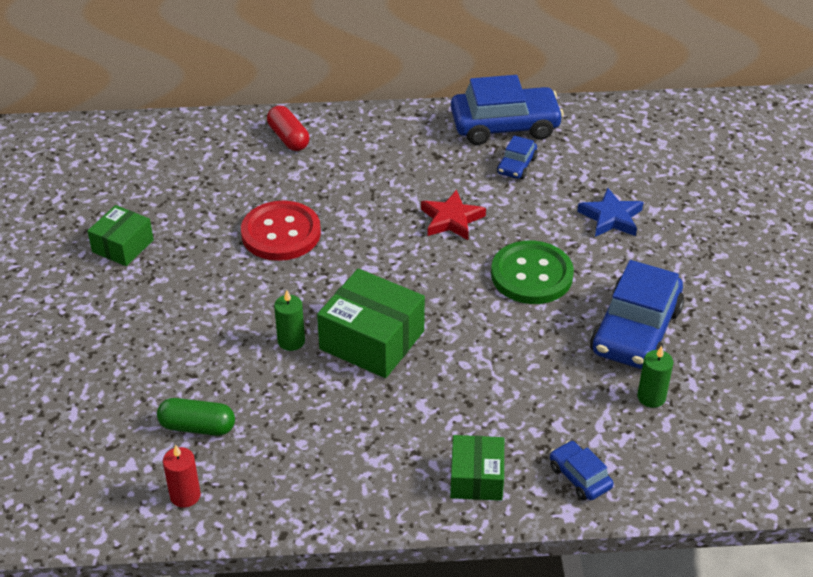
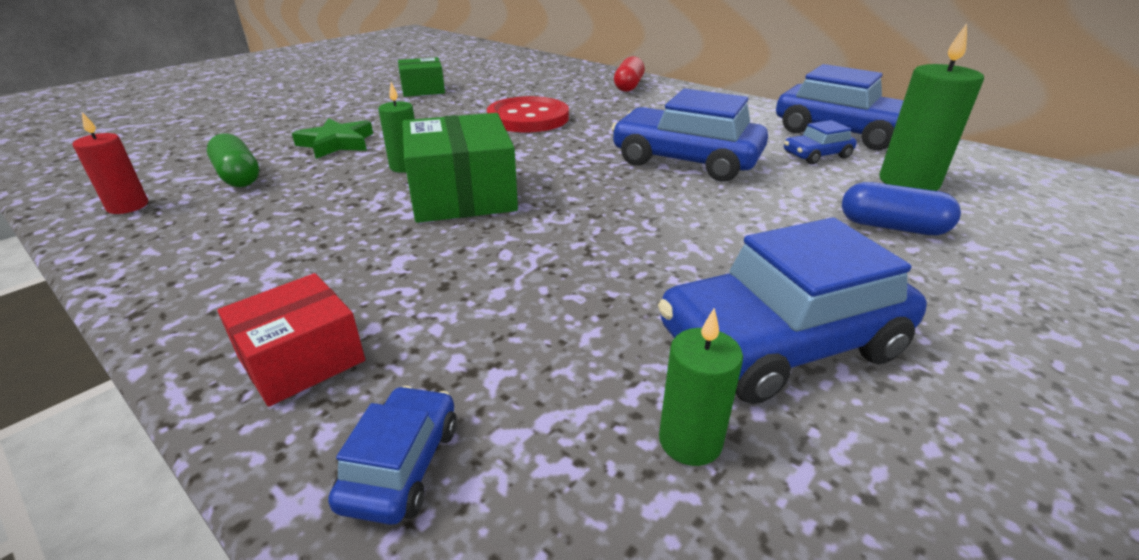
camera: 45 degrees right, 10 degrees down
red star [421,190,486,240] -> blue car [611,88,768,181]
green box [450,435,504,501] -> red box [218,273,365,407]
green button [491,240,574,304] -> none
blue star [577,188,643,237] -> blue capsule [842,182,961,235]
none -> green star [292,118,373,159]
none -> green candle [880,23,984,191]

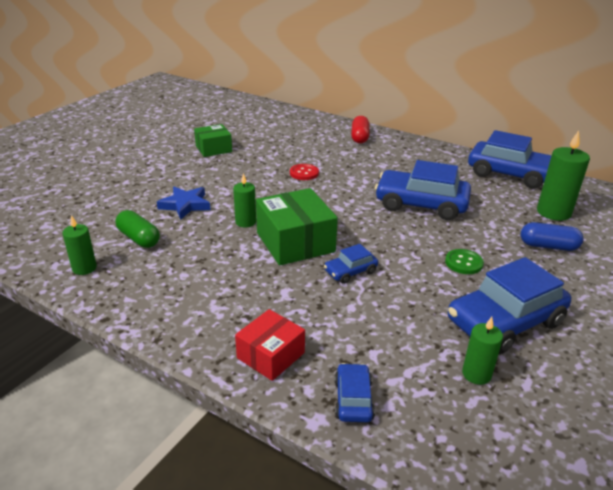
camera: 10 degrees left, 0 degrees up
red candle [72,112,148,214] -> green candle [62,215,97,275]
green star [292,118,373,159] -> blue star [157,187,211,220]
red button [487,96,569,132] -> red button [290,164,319,180], size x0.52
blue car [784,120,857,164] -> blue car moved to [324,244,378,284]
none -> green button [445,249,484,274]

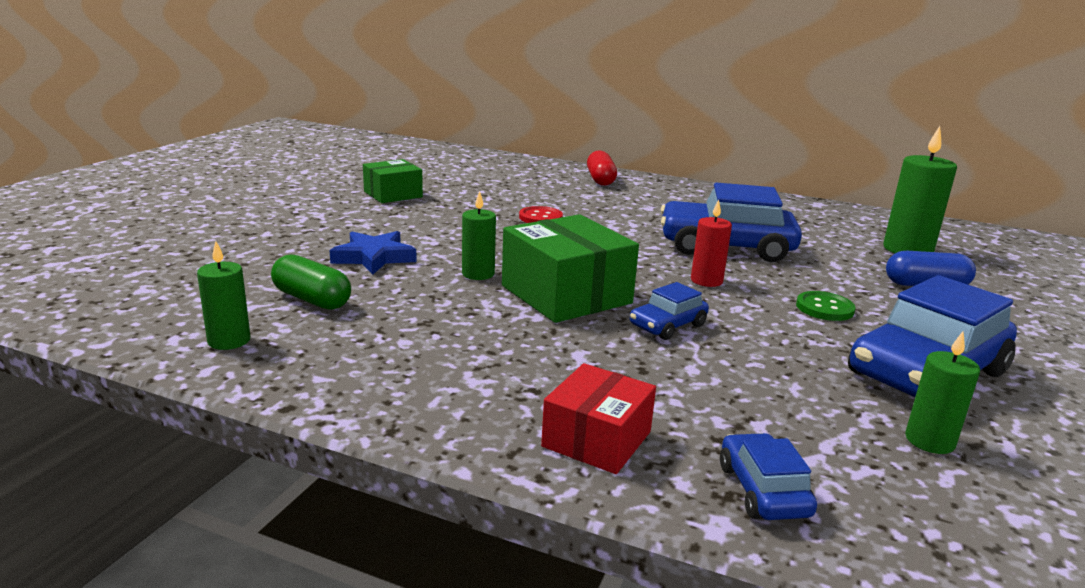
camera: 10 degrees left, 10 degrees down
blue car [468,130,552,189] -> none
none -> red candle [691,199,732,287]

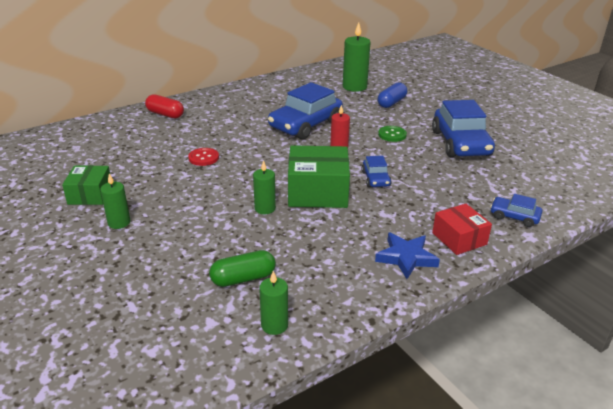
camera: 55 degrees left, 10 degrees up
blue star [330,231,417,275] -> blue star moved to [375,233,440,279]
green candle [905,332,980,454] -> green candle moved to [100,174,130,229]

